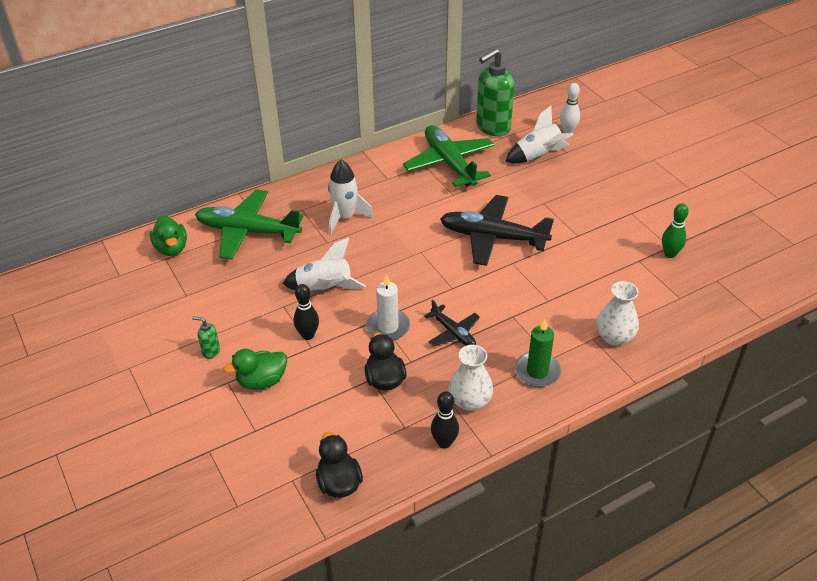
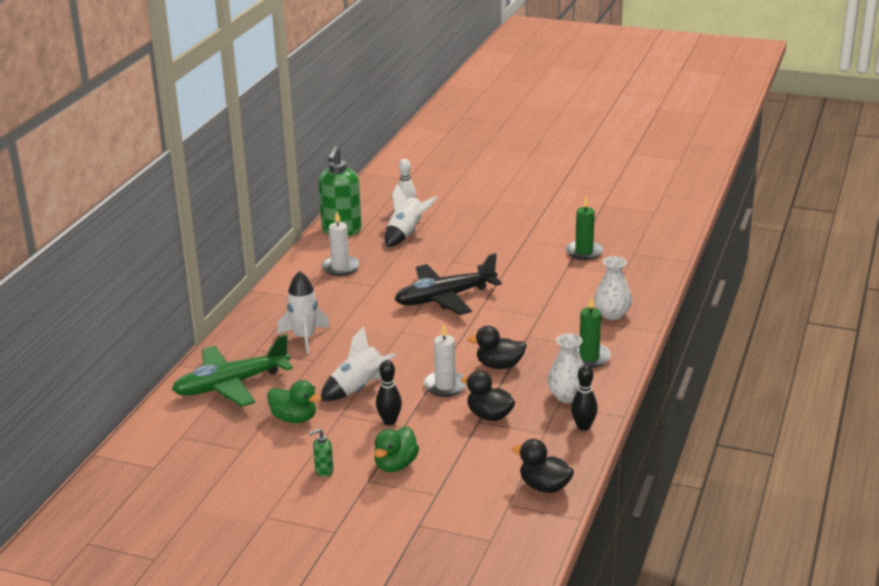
camera: 40 degrees left, 15 degrees down
green duck [150,216,187,256] -> green duck moved to [267,380,322,423]
green plane [403,125,494,187] -> white candle [321,212,359,276]
black plane [424,299,480,347] -> black duck [467,326,527,369]
green bowling pin [662,203,689,258] -> green candle [565,196,603,260]

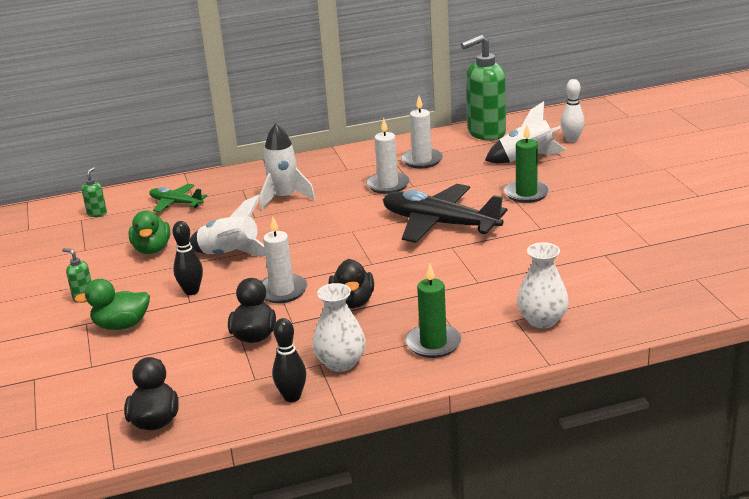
camera: 55 degrees right, 0 degrees up
green plane [172,334,293,407] -> green plane [149,184,207,212], size x0.53
black duck [467,326,527,369] -> black duck turned 150 degrees counterclockwise [329,259,374,308]
green candle [565,196,603,260] -> green candle moved to [504,125,549,203]
none -> green soap dispenser [82,167,107,217]
none -> white candle [366,118,410,194]

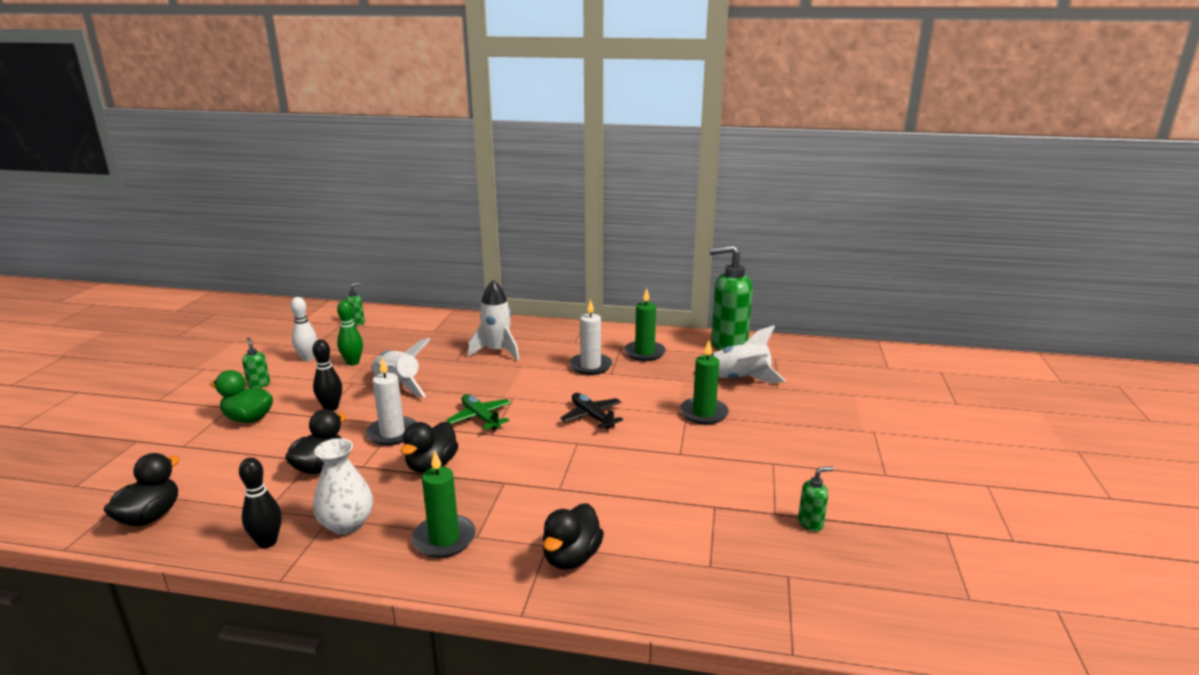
camera: 25 degrees right, 5 degrees down
green duck [129,211,170,254] -> green bowling pin [337,300,363,366]
green plane [149,184,207,212] -> green plane moved to [447,394,511,430]
black plane [383,184,507,243] -> black plane [560,393,623,429], size x0.53
white candle [401,96,443,168] -> green candle [624,288,666,361]
white vase [517,242,569,328] -> black duck [543,503,604,570]
white bowling pin [561,79,584,143] -> white bowling pin moved to [291,297,318,361]
none -> green soap dispenser [798,466,834,531]

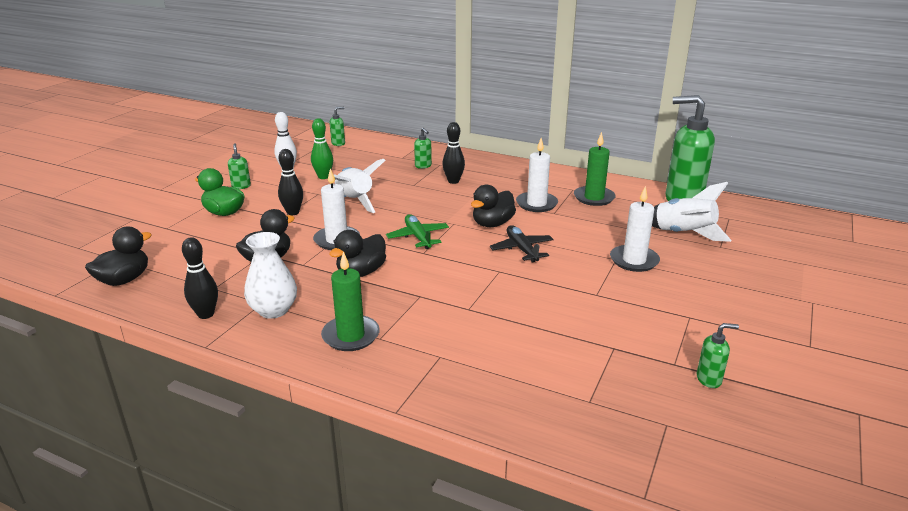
camera: 15 degrees right, 5 degrees up
white rocket [468,280,519,361] -> black bowling pin [442,122,465,184]
black duck [543,503,604,570] -> black duck moved to [471,184,516,227]
green candle [680,341,729,424] -> white candle [610,186,660,272]
none -> green soap dispenser [414,128,432,169]

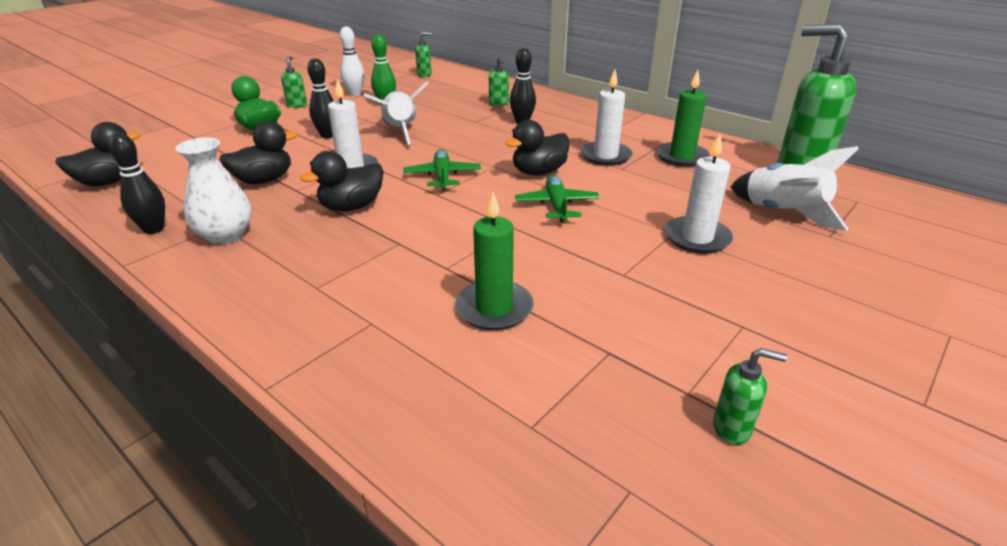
camera: 15 degrees right, 5 degrees up
green candle [321,252,380,351] -> green candle moved to [455,192,533,330]
black plane [490,225,554,262] -> green plane [515,174,600,222]

